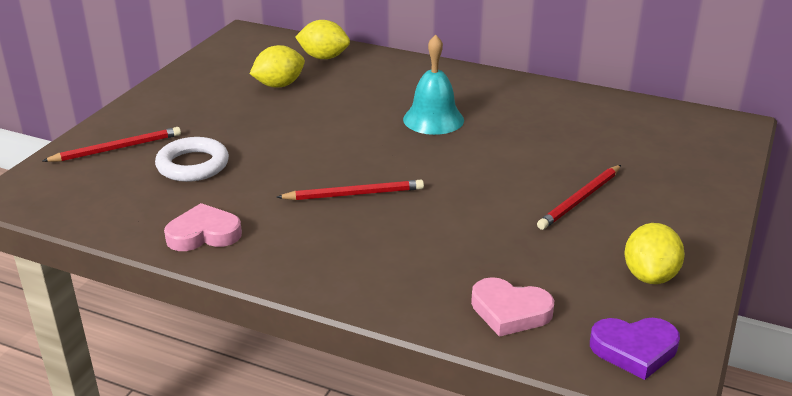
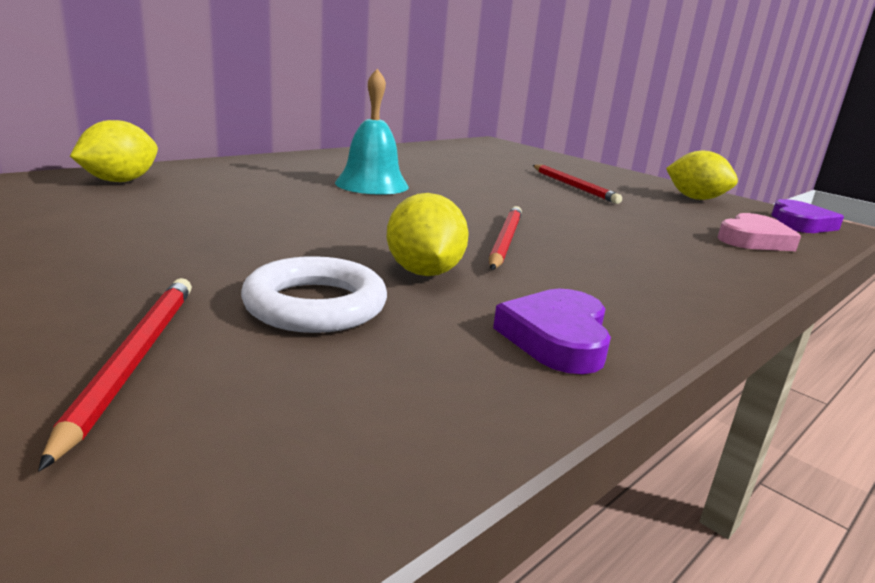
camera: 70 degrees left, 10 degrees down
pink heart [164,203,242,251] -> purple heart [493,289,611,374]
yellow lemon [250,45,305,87] -> yellow lemon moved to [387,193,468,276]

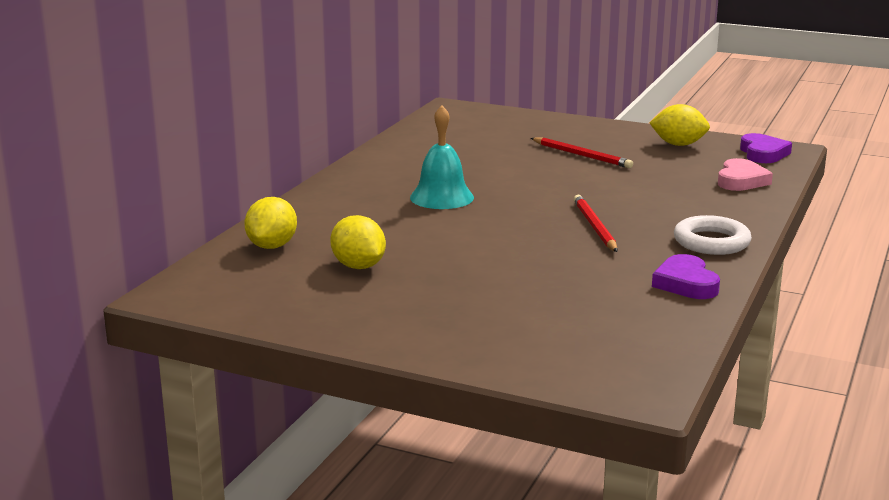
camera: 20 degrees left, 0 degrees up
red pencil [38,278,192,471] -> none
white ring [241,256,387,333] -> white ring moved to [674,215,752,255]
yellow lemon [387,193,468,276] -> yellow lemon moved to [330,215,386,269]

